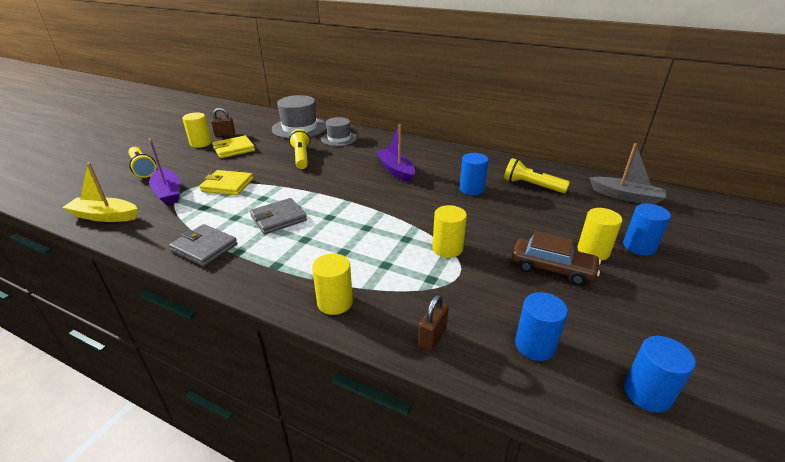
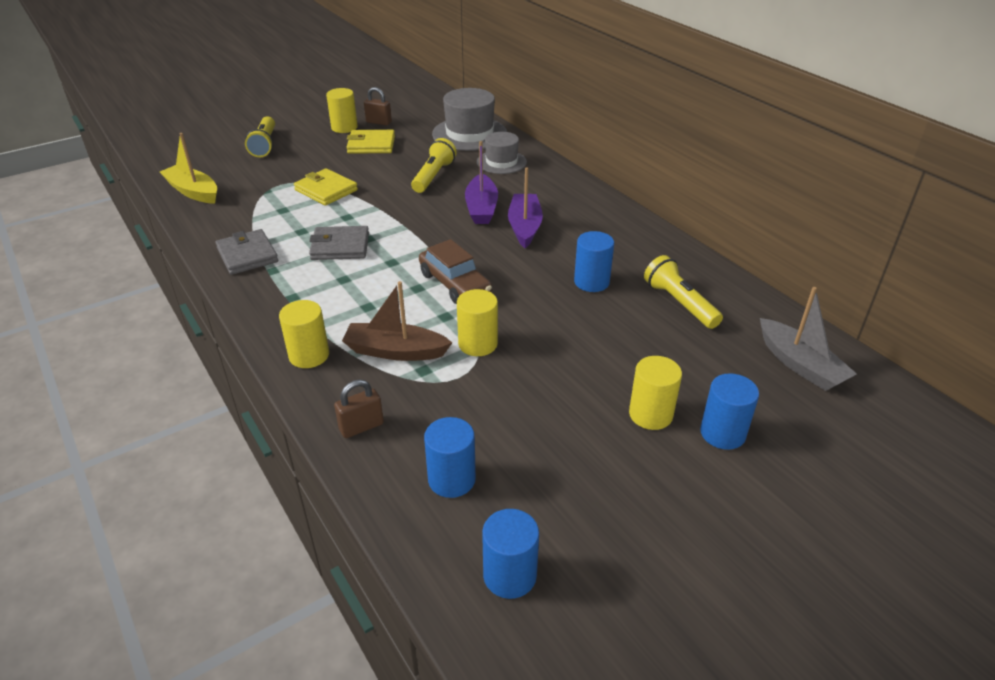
camera: 30 degrees right, 5 degrees up
purple boat [149,139,180,205] -> purple boat moved to [465,141,498,224]
brown car [512,231,601,285] -> brown car moved to [419,239,492,304]
none -> brown boat [342,281,452,361]

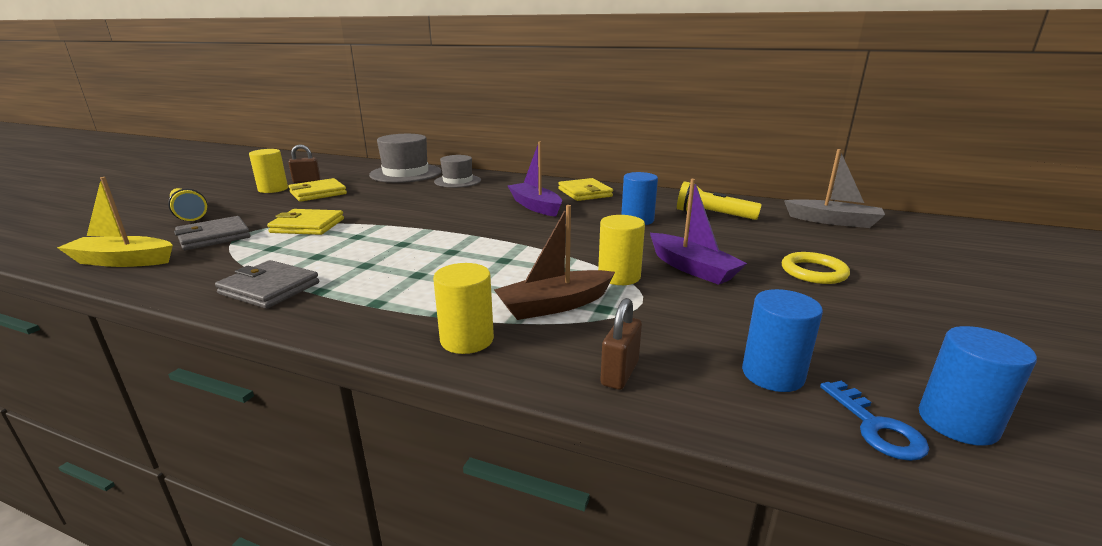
camera: 35 degrees left, 15 degrees down
grey wallet [309,226,369,260] -> grey wallet moved to [174,216,251,251]
yellow flashlight [411,138,457,193] -> none
brown car [419,239,492,304] -> none
purple boat [465,141,498,224] -> purple boat moved to [650,179,747,285]
yellow cylinder [629,356,682,430] -> yellow ring [782,252,850,284]
blue cylinder [700,373,759,450] -> none
none -> yellow wallet [558,178,613,201]
none -> blue key [820,380,929,461]

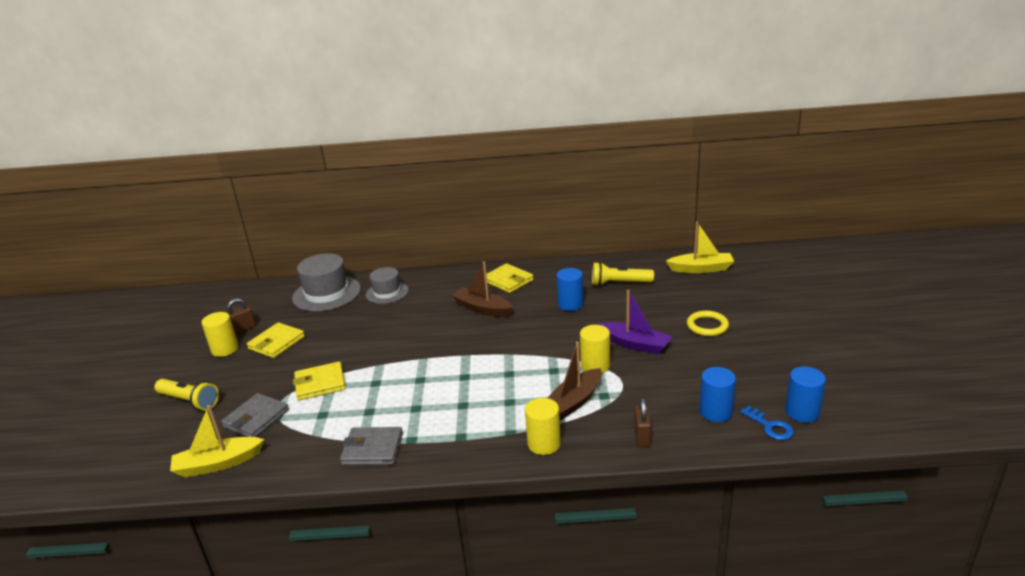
camera: 20 degrees left, 5 degrees up
purple boat [508,141,562,217] -> brown boat [452,262,513,317]
grey boat [784,149,885,228] -> yellow boat [666,222,734,273]

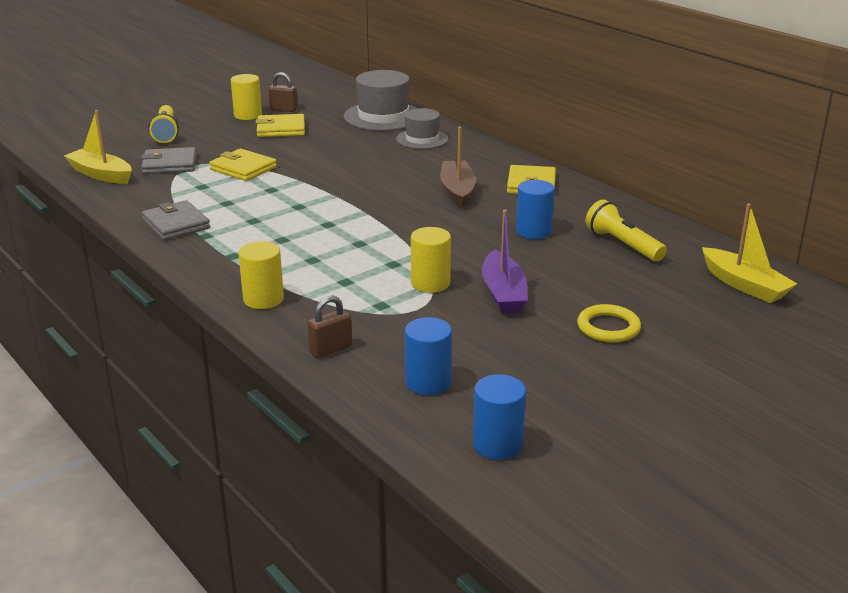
camera: 50 degrees right, 0 degrees up
brown boat [548,342,602,421] -> none
blue key [740,406,794,440] -> none

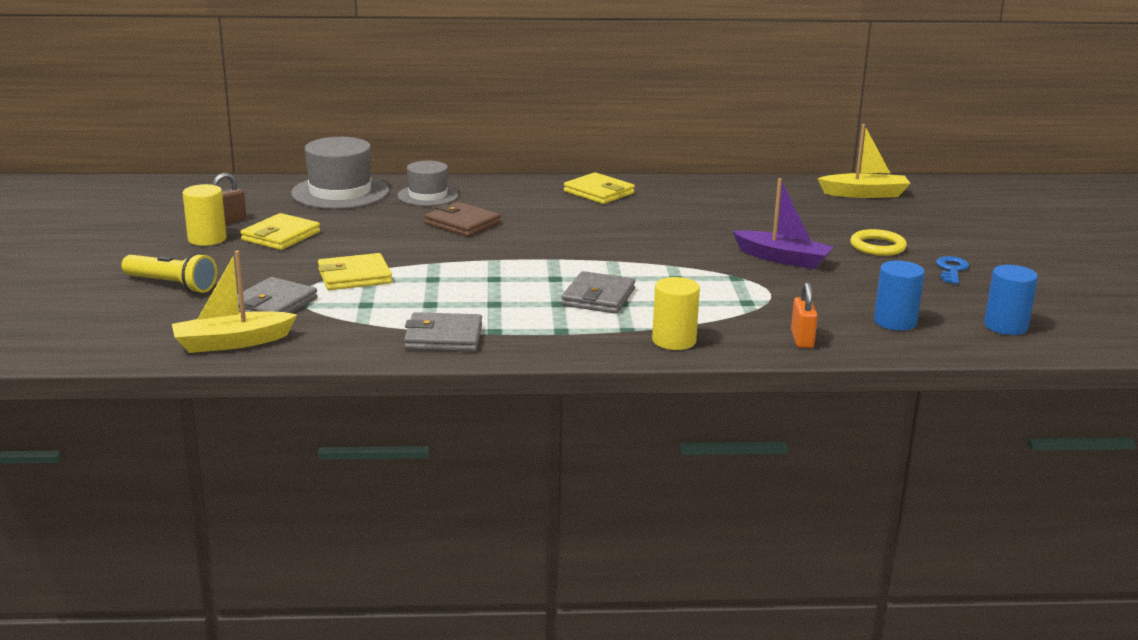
camera: 55 degrees left, 5 degrees down
brown padlock [307,296,352,358] -> orange padlock [791,282,818,348]
yellow cylinder [411,227,451,293] -> none
brown boat [440,127,476,208] -> none
blue cylinder [516,180,555,239] -> none
yellow flashlight [585,199,667,262] -> none
none -> brown wallet [424,202,501,237]
none -> grey wallet [561,271,635,314]
none -> blue key [936,256,969,284]

